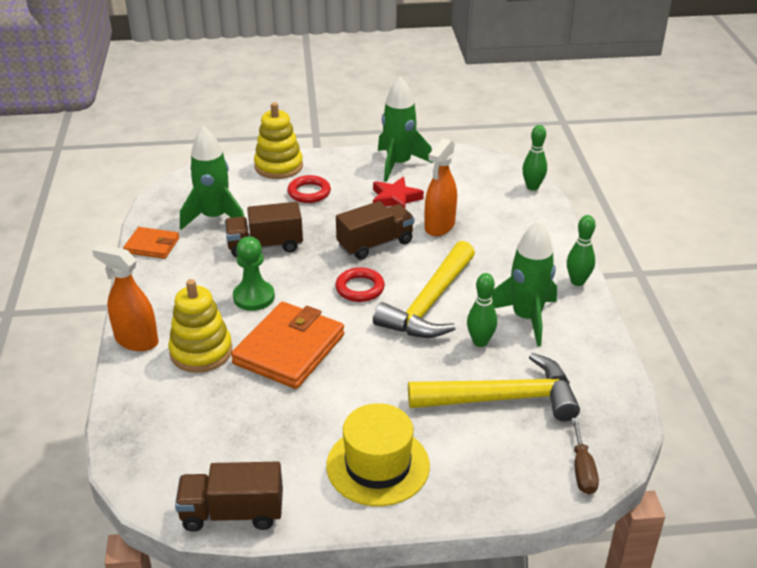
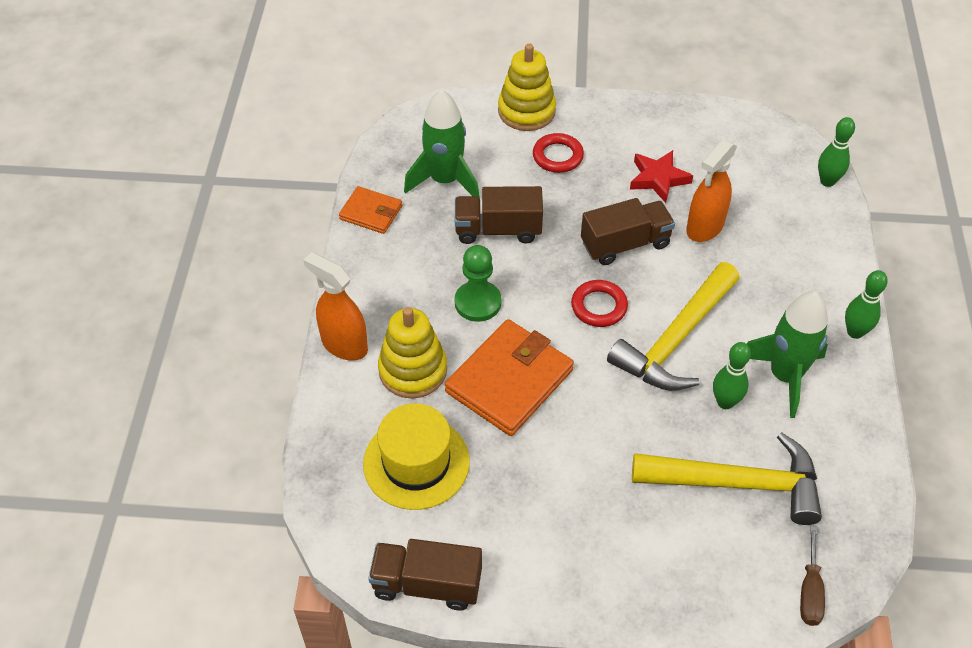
camera: 10 degrees right, 15 degrees up
yellow hat [326,403,430,506] -> yellow hat moved to [363,403,470,510]
green rocket [378,76,433,182] -> none

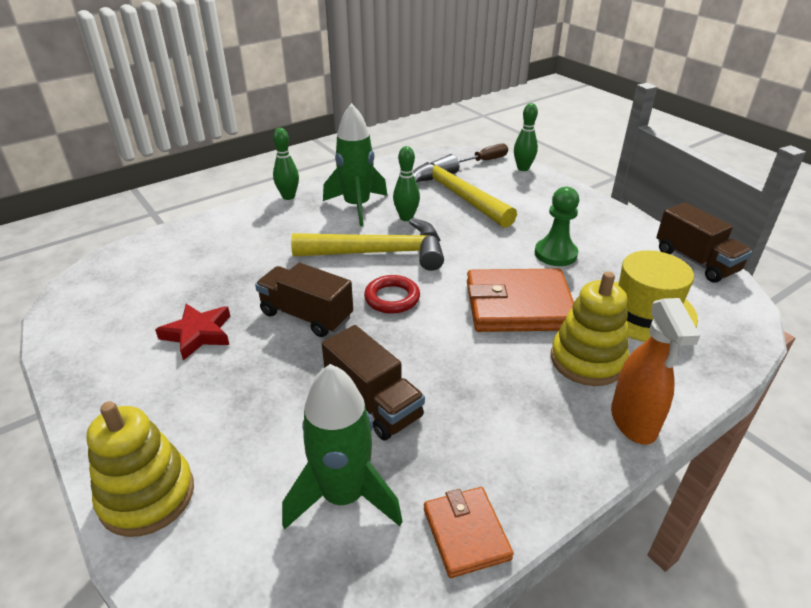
camera: 130 degrees left, 15 degrees down
green pawn [455,245,501,322] -> green pawn moved to [535,187,579,266]
red ring [533,133,584,173] -> none
orange spray bottle [686,139,737,242] -> none
green bowling pin [818,117,855,187] -> green bowling pin moved to [514,103,538,171]

